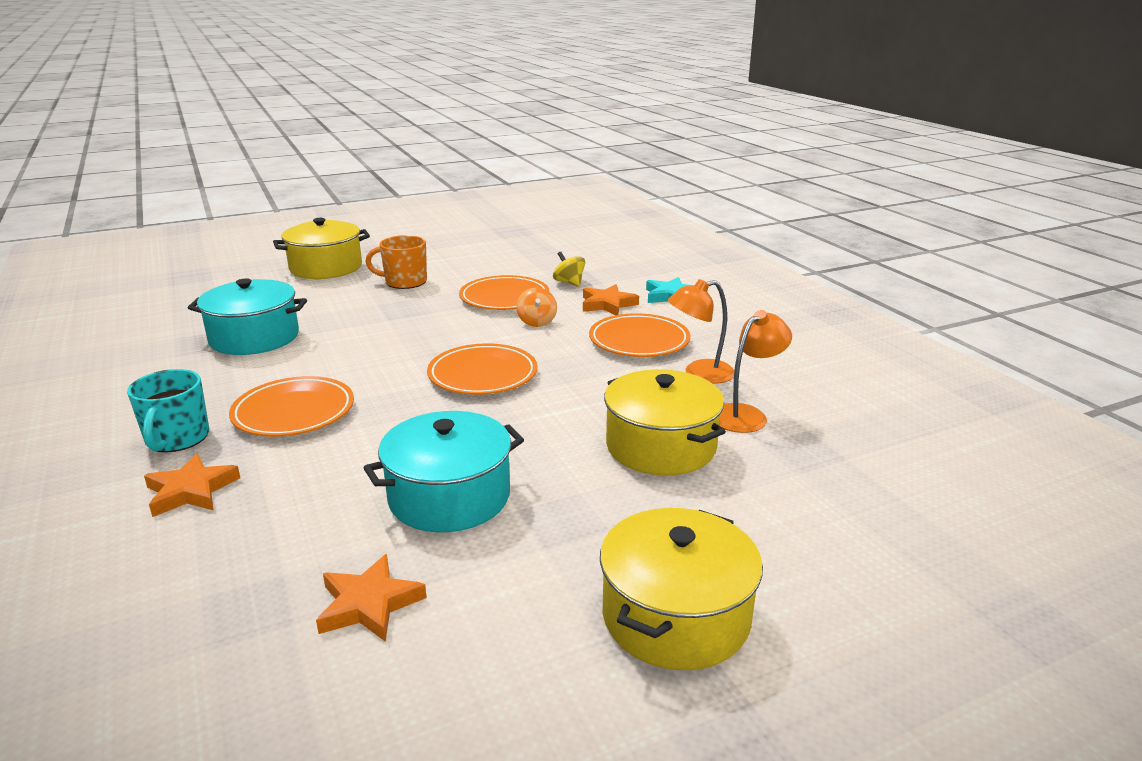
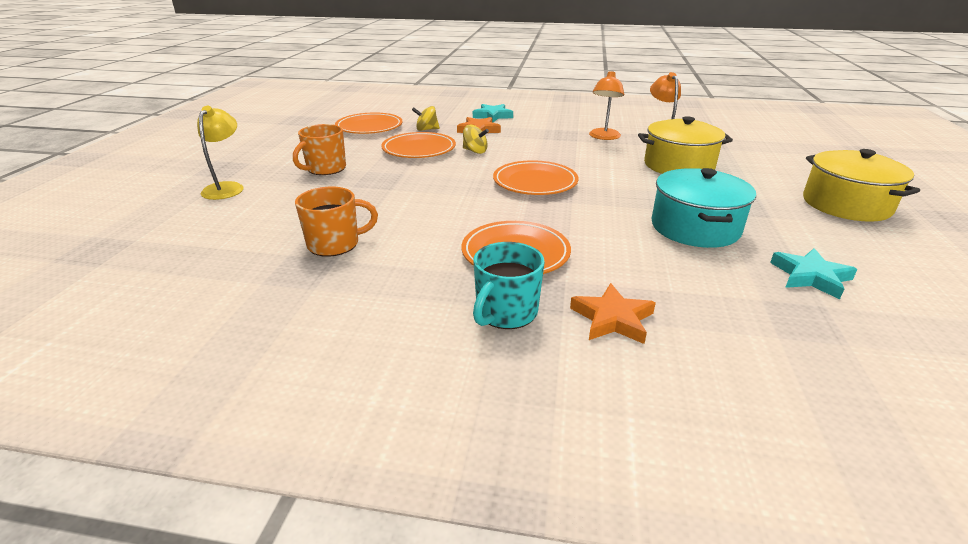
camera: 55 degrees left, 5 degrees up
turquoise mug [127,369,209,452] -> turquoise mug turned 90 degrees clockwise [473,242,545,329]
turquoise pot [188,278,307,355] -> orange mug [295,187,378,257]
yellow pot [273,218,370,279] -> yellow lamp [197,106,244,200]
orange star [316,554,427,642] -> turquoise star [770,248,857,300]
orange spinning top [516,287,557,327] -> yellow spinning top [463,125,489,154]
orange plate [589,313,690,357] -> orange plate moved to [335,112,403,134]

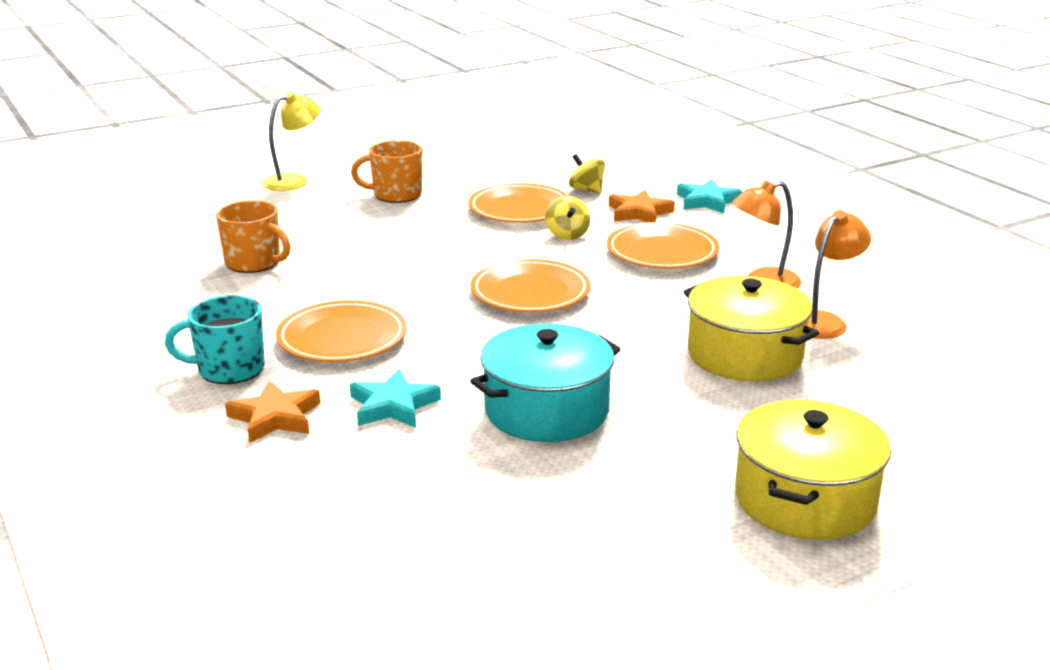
camera: 50 degrees right, 5 degrees down
orange plate [335,112,403,134] -> orange plate moved to [607,222,719,269]
turquoise star [770,248,857,300] -> turquoise star moved to [350,369,441,428]

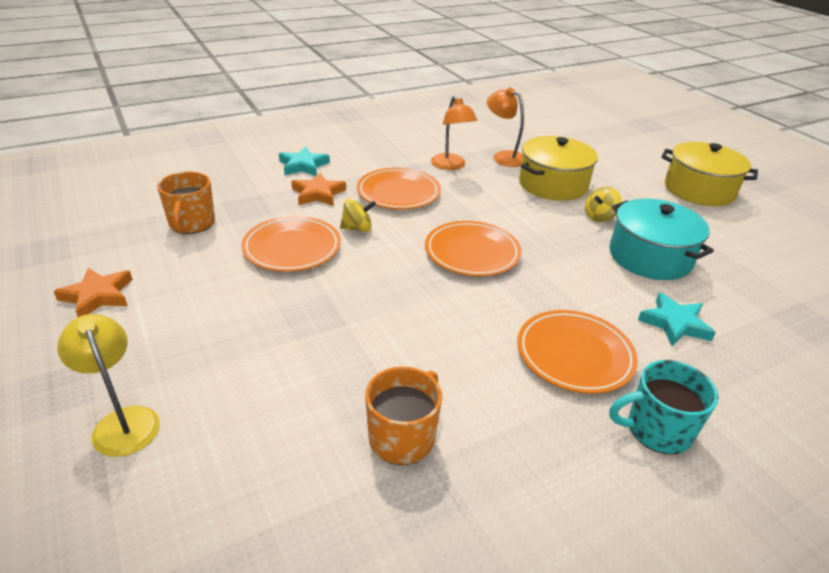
camera: 90 degrees left, 10 degrees up
turquoise mug [165,295,265,384] -> turquoise mug turned 90 degrees clockwise [609,360,719,455]
orange star [225,380,320,443] -> orange star moved to [54,268,133,317]
orange mug [351,140,422,203] -> orange mug moved to [157,171,215,234]
yellow spinning top [569,154,605,194] -> yellow spinning top moved to [585,186,622,222]

